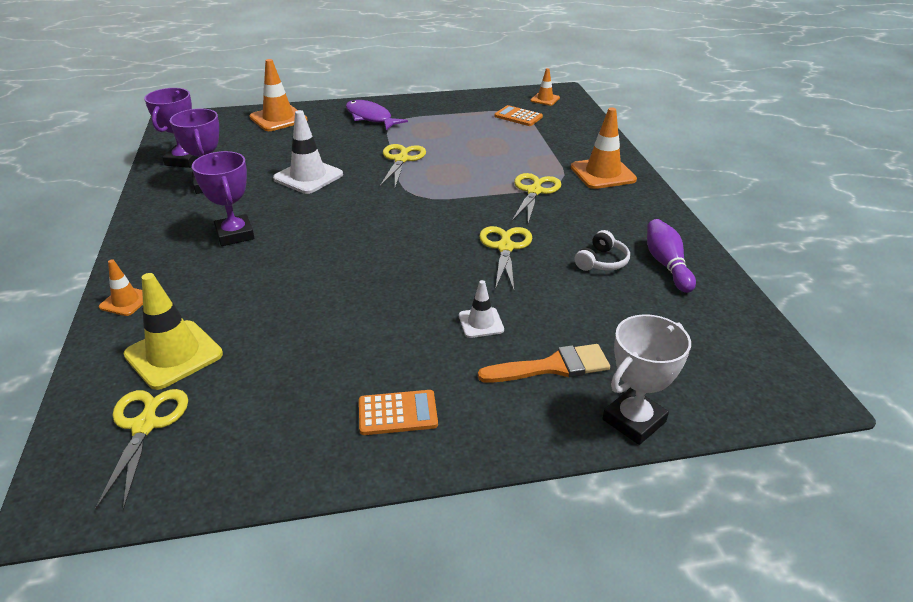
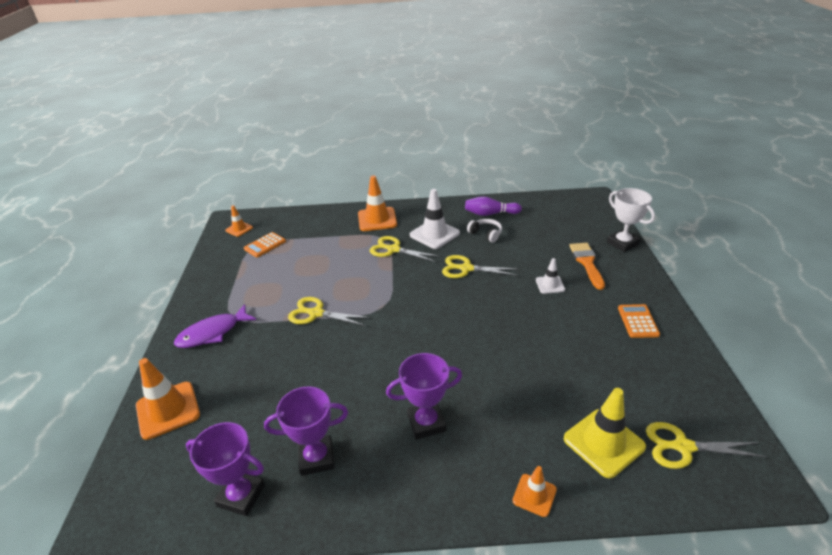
camera: 80 degrees left, 0 degrees up
white traffic cone [273,110,343,194] -> white traffic cone moved to [410,189,460,249]

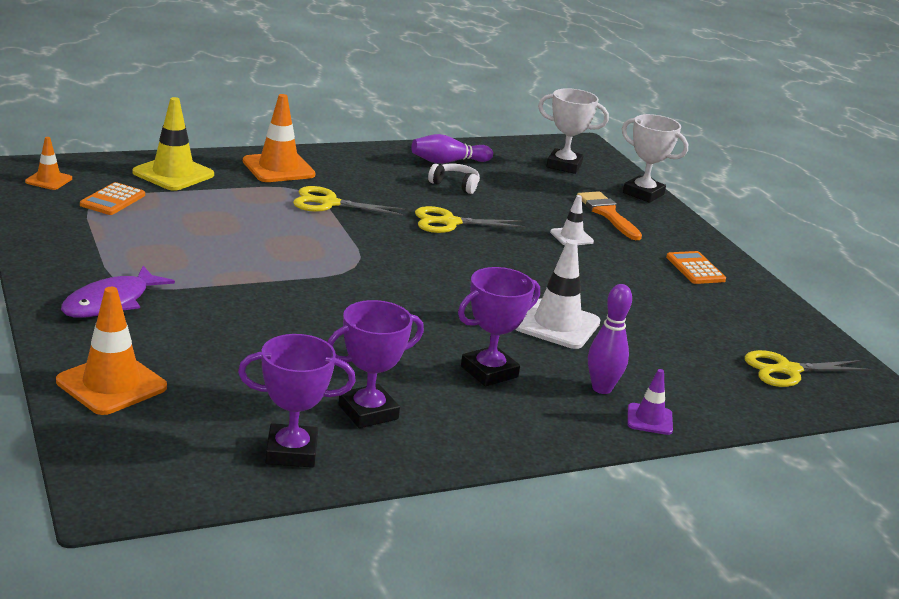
camera: 25 degrees left, 10 degrees down
yellow scissors [288,297,370,326] -> none
white traffic cone [410,189,460,249] -> white traffic cone moved to [516,240,600,349]
orange traffic cone [513,466,557,517] -> purple traffic cone [627,369,673,435]
yellow traffic cone [564,388,646,478] -> yellow traffic cone moved to [132,97,214,191]
none -> white trophy [538,88,609,174]
none -> purple bowling pin [588,284,632,394]

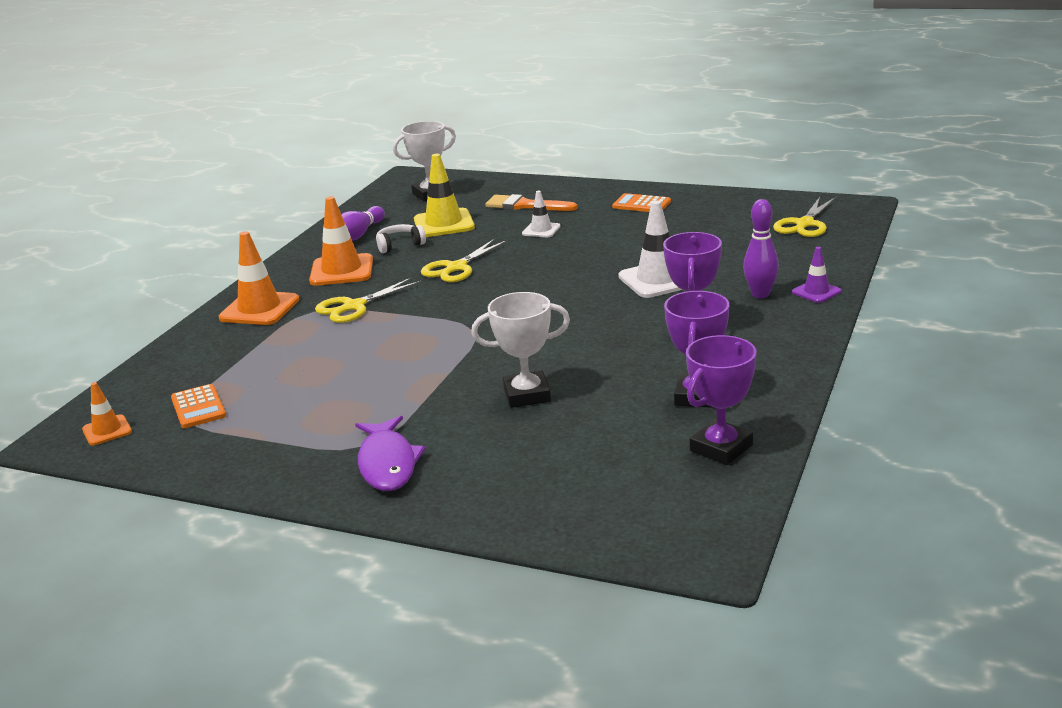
camera: 40 degrees left, 0 degrees up
orange traffic cone [56,287,167,415] -> orange traffic cone moved to [309,196,373,286]
yellow traffic cone [132,97,214,191] -> yellow traffic cone moved to [414,154,475,237]
white trophy [622,114,688,203] -> white trophy moved to [471,292,570,408]

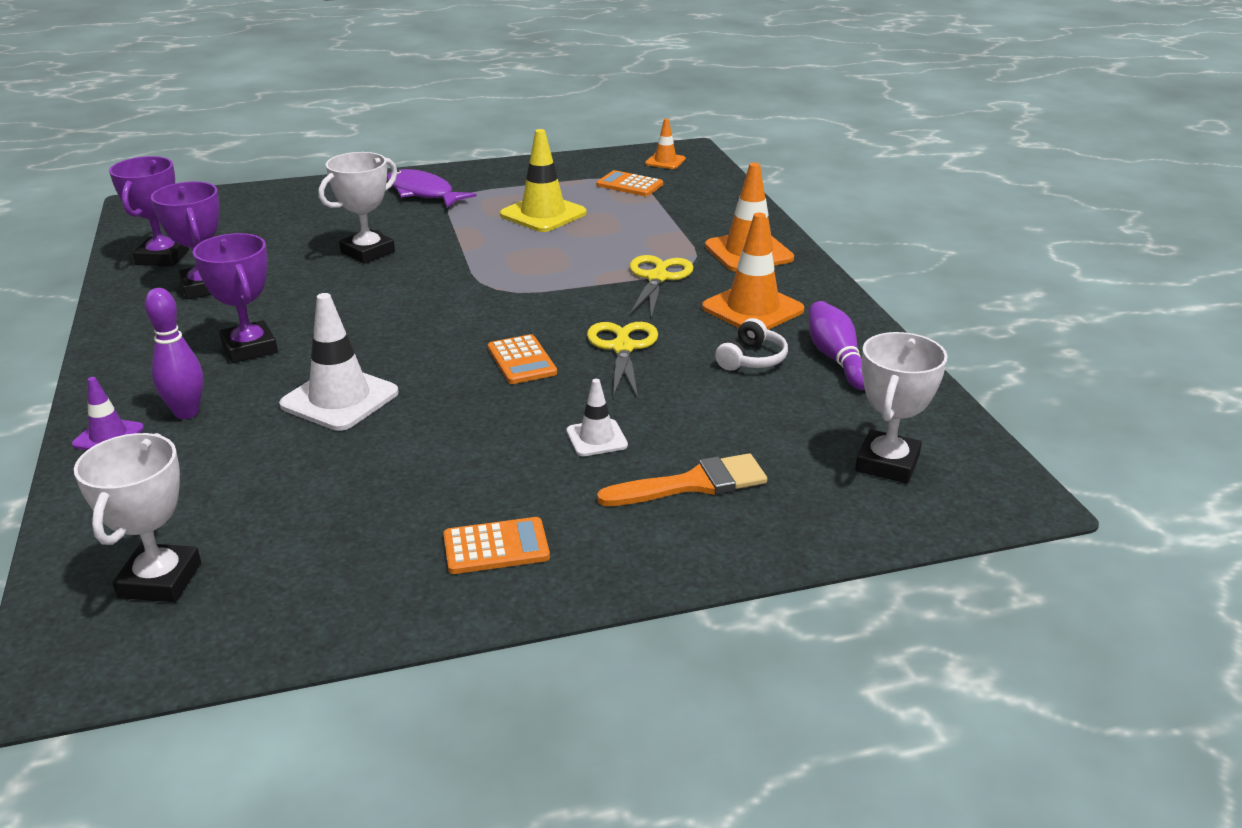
camera: 140 degrees right, 5 degrees up
yellow traffic cone [414,154,475,237] -> yellow traffic cone moved to [500,129,587,232]
yellow scissors [773,197,835,237] -> white trophy [74,433,201,602]
none -> orange calculator [488,334,557,384]

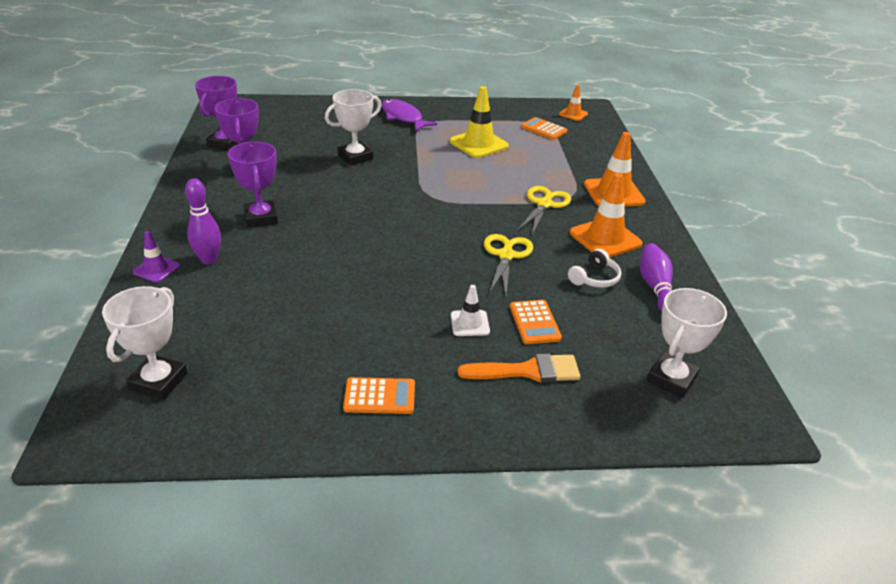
camera: 10 degrees right, 5 degrees up
white traffic cone [279,293,399,431] -> none
orange calculator [488,334,557,384] -> orange calculator moved to [510,300,562,344]

